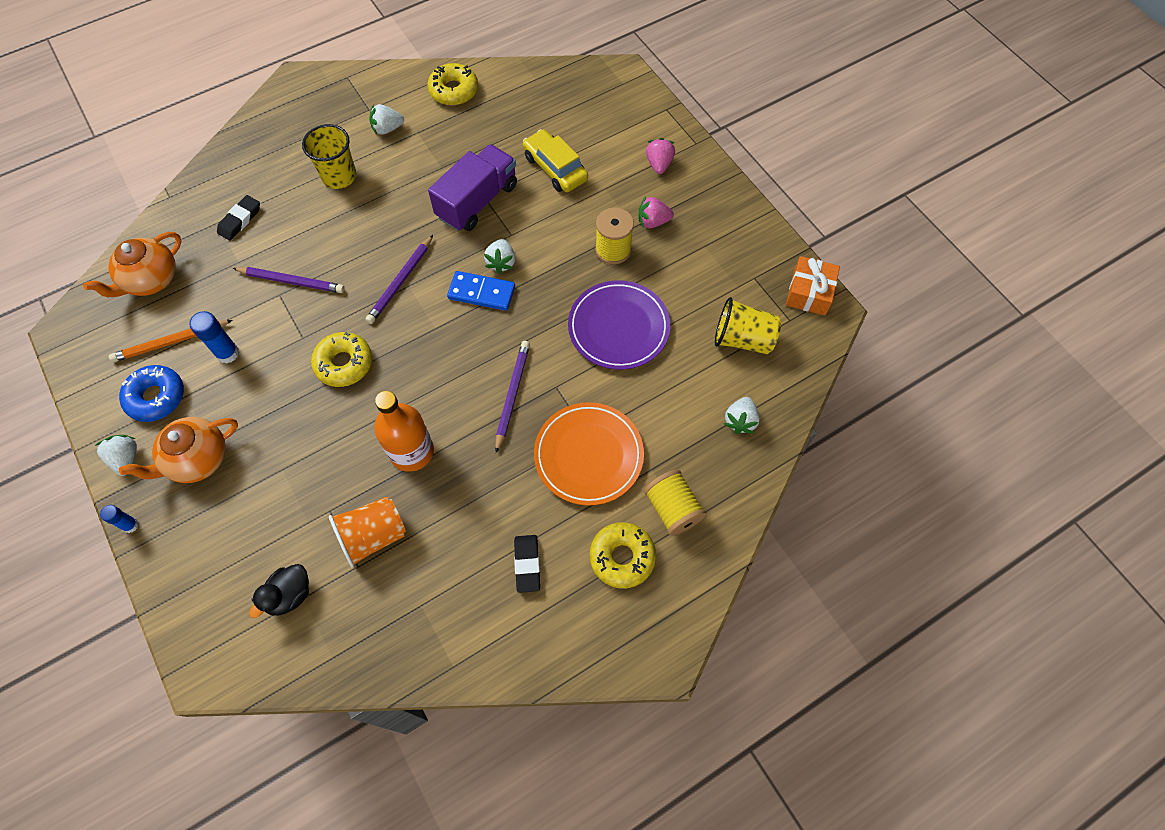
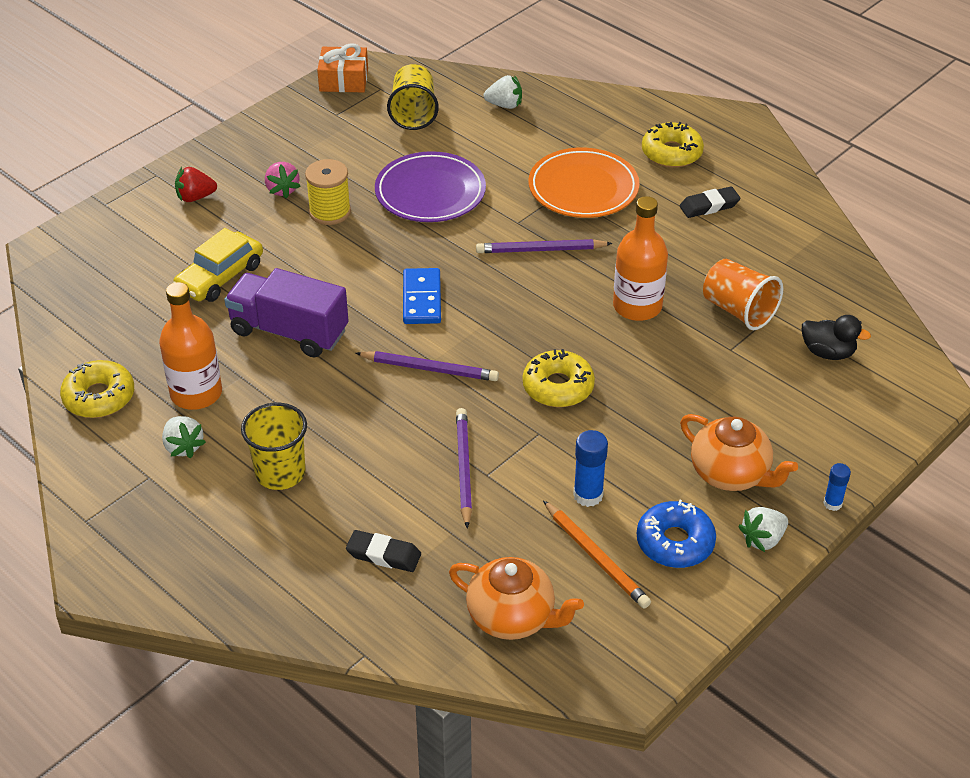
camera: 105 degrees left, 20 degrees down
white strawberry [484,239,515,274] -> none
yellow spool [644,469,706,536] -> none
pink strawberry [646,138,675,174] -> red strawberry [175,167,217,202]
none -> orange bottle [159,282,222,410]

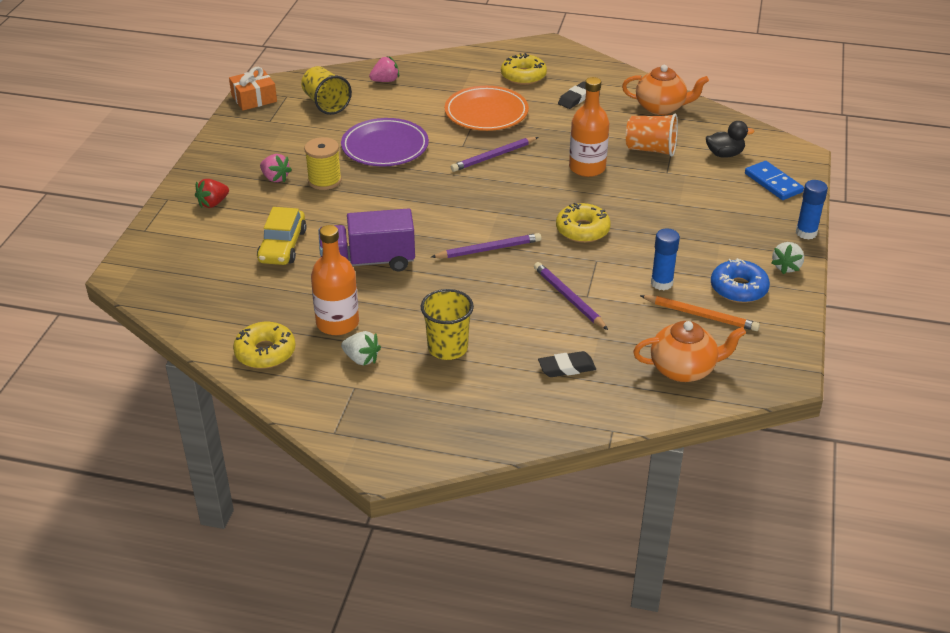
camera: 30 degrees left, 5 degrees down
blue domino [403,268,441,324] -> blue domino moved to [745,161,804,200]
white strawberry [484,75,522,109] -> pink strawberry [369,56,399,82]
orange teapot [680,414,798,491] -> orange teapot moved to [622,65,709,115]
blue glue stick [823,463,851,511] -> blue glue stick [796,180,828,240], size x1.59

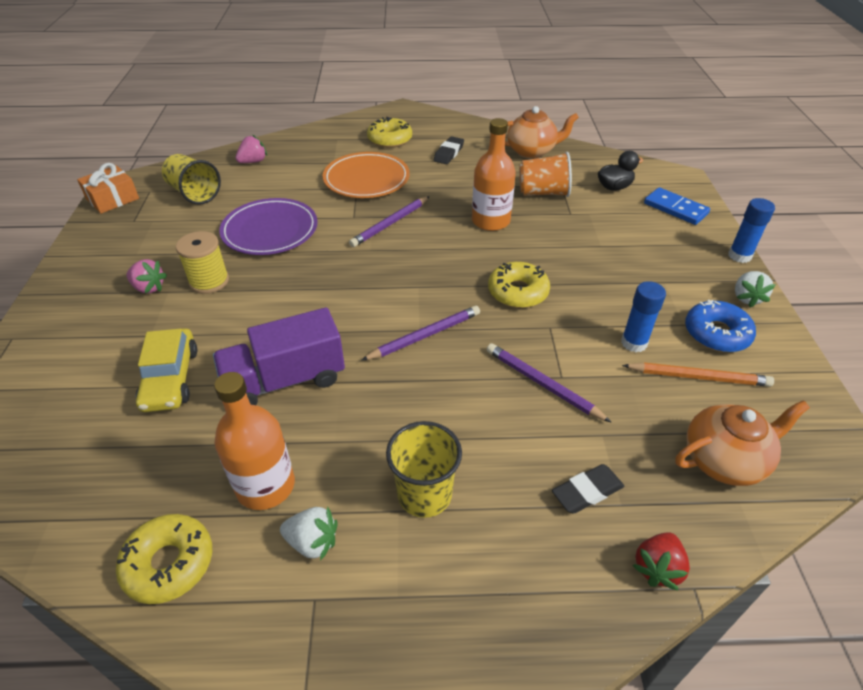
camera: 15 degrees left, 5 degrees up
red strawberry [195,179,229,208] -> red strawberry moved to [632,532,690,590]

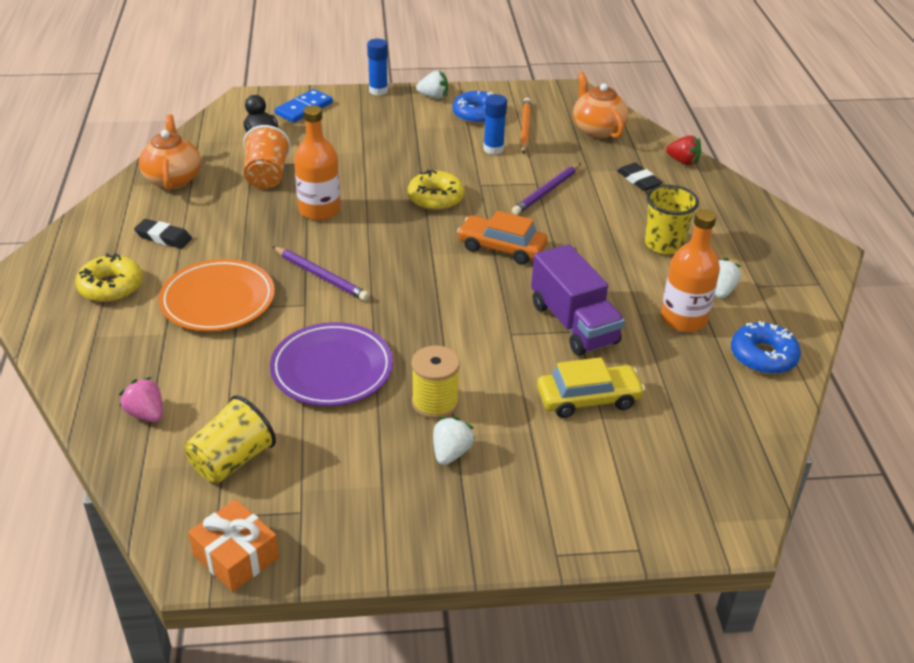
camera: 95 degrees left, 5 degrees down
yellow donut [116,514,212,604] -> blue donut [731,321,801,374]
pink strawberry [126,259,167,294] -> white strawberry [433,417,475,465]
purple pencil [362,306,480,360] -> orange car [457,211,548,265]

